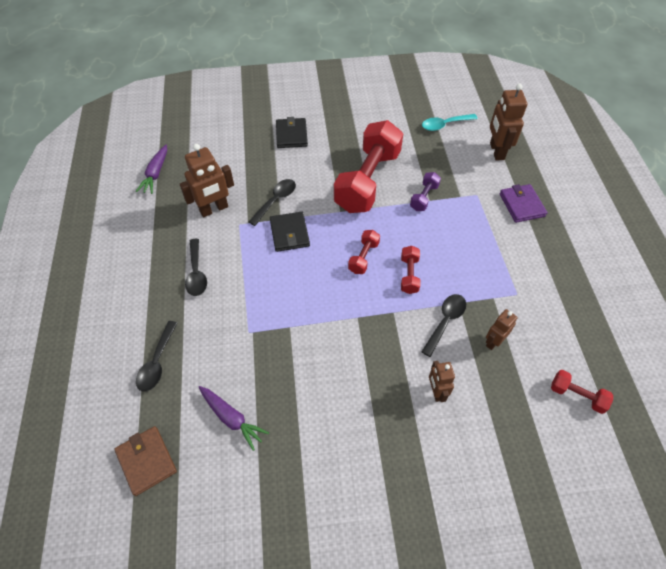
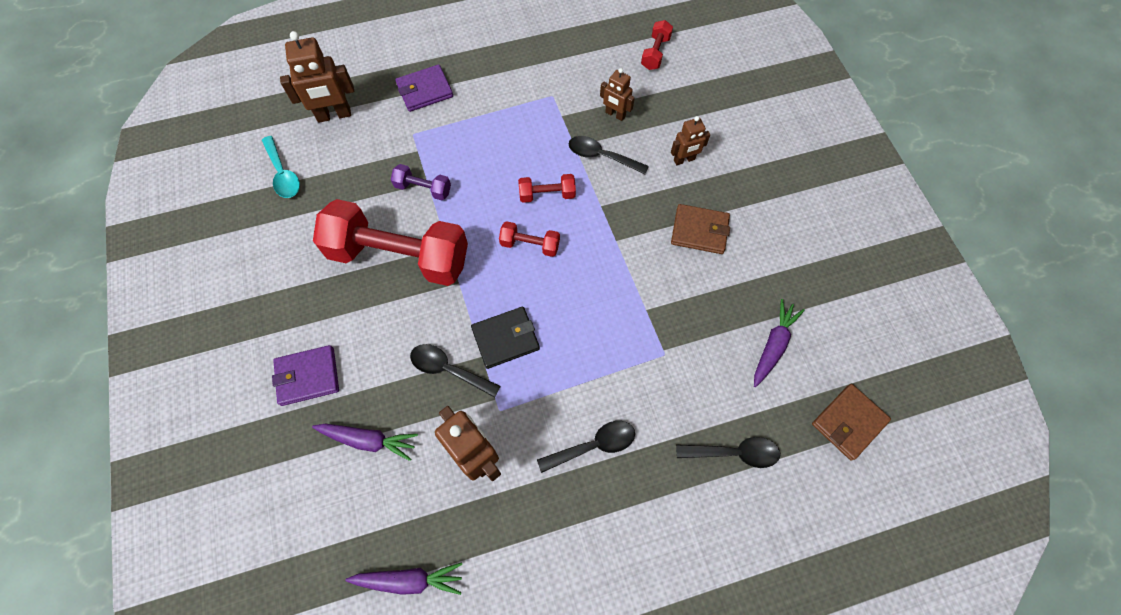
camera: 100 degrees left, 10 degrees up
black wallet [276,117,308,148] -> purple wallet [272,345,339,406]
none -> purple carrot [312,424,418,461]
none -> brown wallet [671,204,730,254]

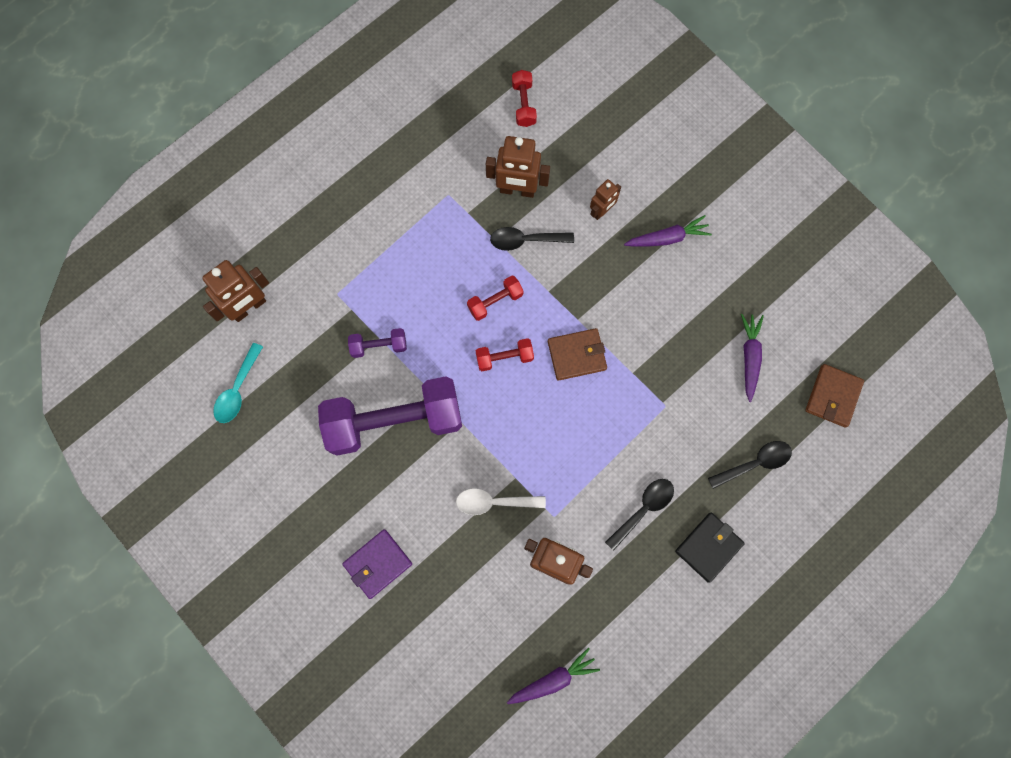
camera: 25 degrees left, 10 degrees up
turquoise spoon [262,136,300,198] -> turquoise spoon turned 75 degrees clockwise [213,343,263,423]
purple carrot [312,424,418,461] -> purple carrot moved to [624,215,712,247]
red dumbbell [313,199,468,286] -> purple dumbbell [318,376,462,456]
purple wallet [395,64,453,112] -> none
black spoon [410,344,501,398] -> white spoon [456,488,546,515]
black wallet [471,307,540,369] -> black wallet moved to [675,513,745,583]
brown robot [600,68,635,121] -> brown robot [486,136,550,198], size x1.68
brown wallet [671,204,730,254] -> brown wallet moved to [548,328,607,381]

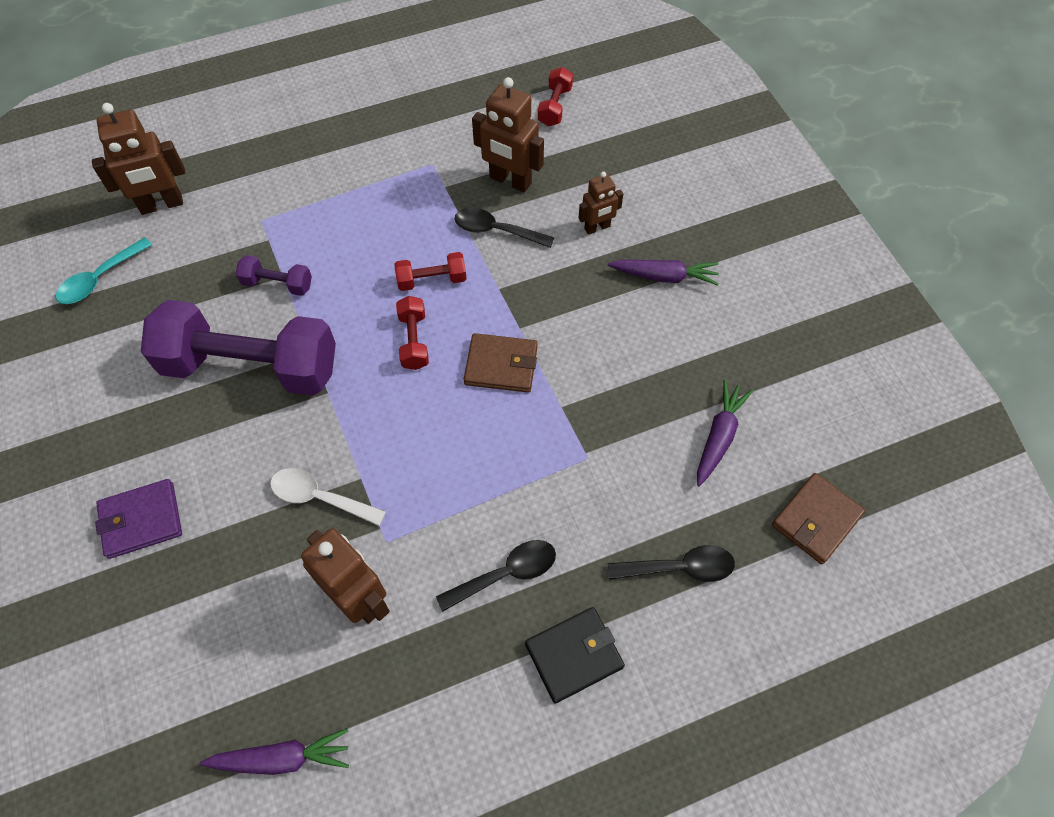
camera: 20 degrees right, 15 degrees down
red dumbbell [476,338,534,371] -> red dumbbell turned 75 degrees clockwise [396,296,429,370]

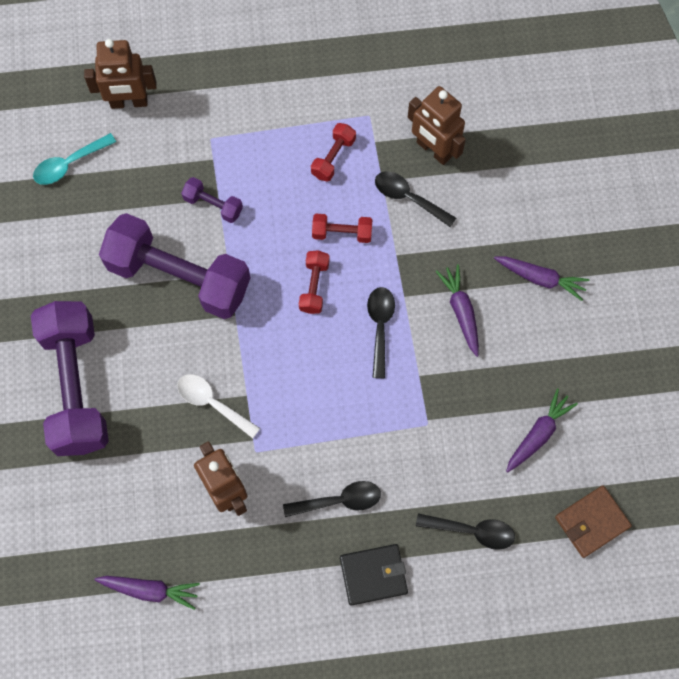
camera: 15 degrees right, 10 degrees up
purple wallet [95,479,182,559] -> purple dumbbell [31,301,109,456]
brown wallet [464,333,538,392] -> black spoon [367,287,395,378]
red dumbbell [538,67,573,126] -> red dumbbell moved to [311,123,356,182]
brown robot [579,171,623,235] -> none
none -> purple carrot [435,264,479,357]

